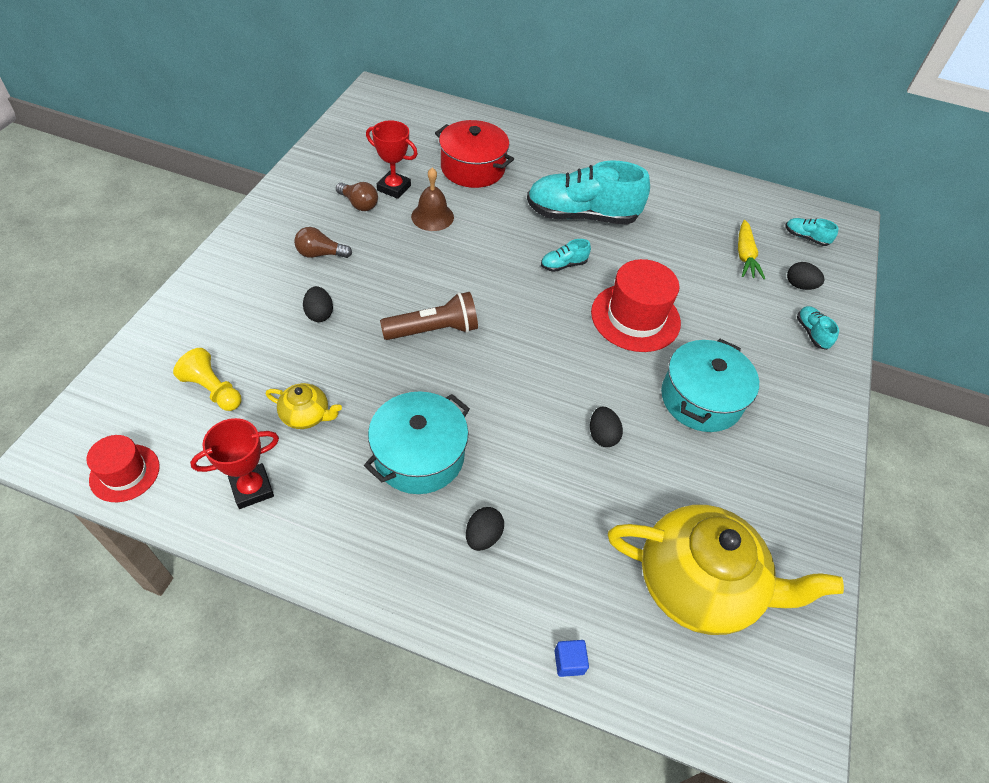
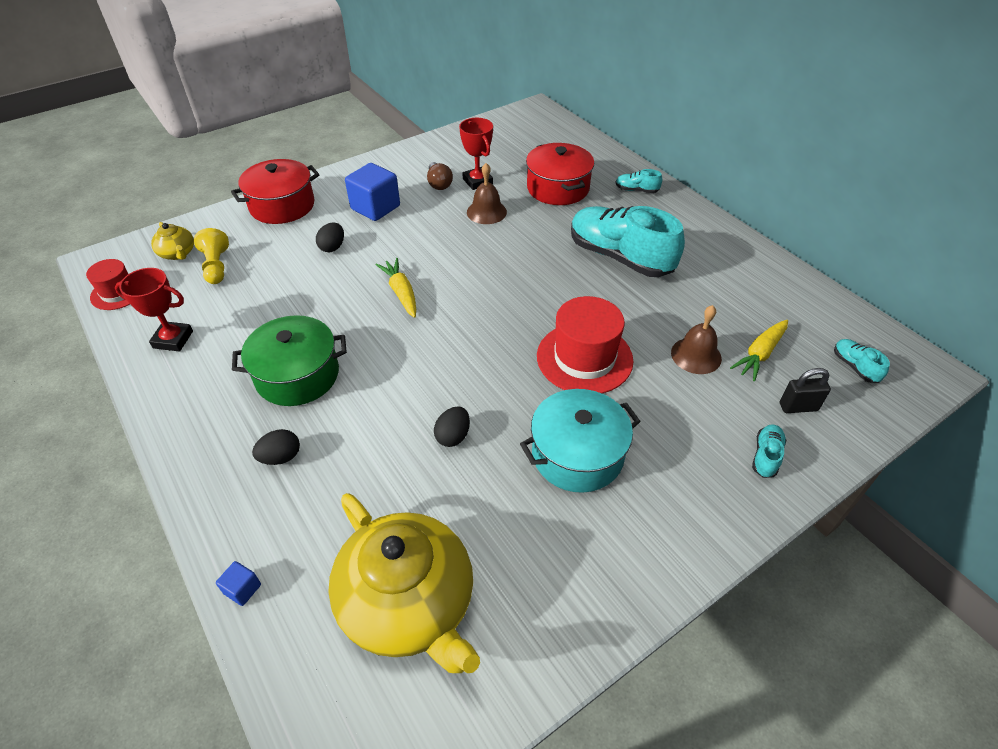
camera: 40 degrees right, 5 degrees down
yellow teapot [266,383,342,429] -> yellow teapot moved to [151,222,194,260]
brown light bulb [294,227,352,258] -> blue cube [345,163,400,221]
turquoise pot [364,391,470,494] -> green pot [232,315,347,406]
brown flashlight [380,292,478,340] -> yellow carrot [375,258,416,318]
turquoise shoe [541,239,591,272] -> turquoise shoe moved to [616,169,662,193]
black egg [787,262,824,290] -> black padlock [780,368,831,413]
none -> red pot [231,159,319,224]
none -> brown bell [671,305,722,374]

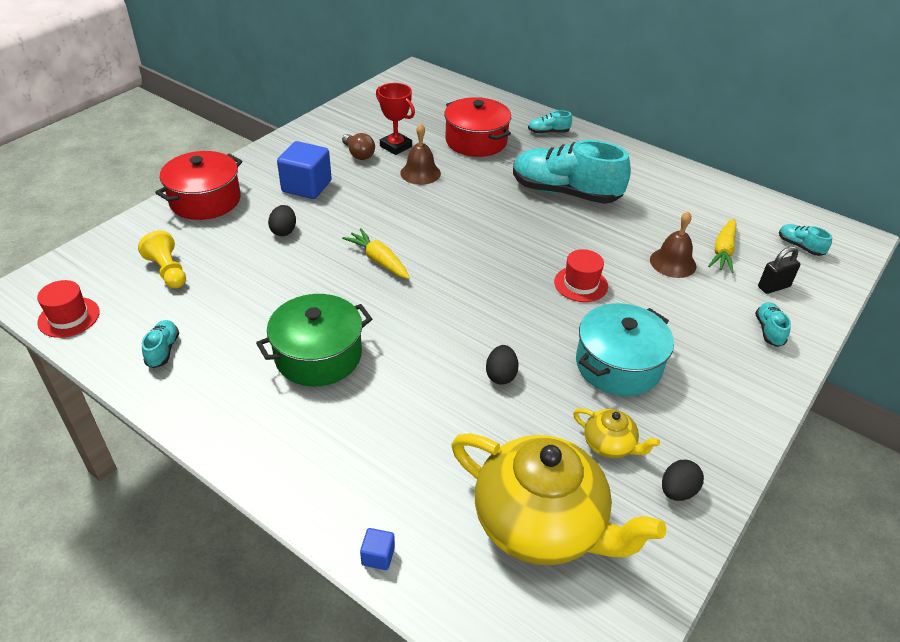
camera: 20 degrees left, 5 degrees down
red trophy [115,268,193,352] -> turquoise shoe [142,320,179,368]
yellow teapot [151,222,194,260] -> yellow teapot moved to [573,408,660,458]
black egg [252,429,300,465] -> black egg moved to [662,460,704,501]
red hat [537,296,633,394] -> red hat [554,249,608,302], size x0.59

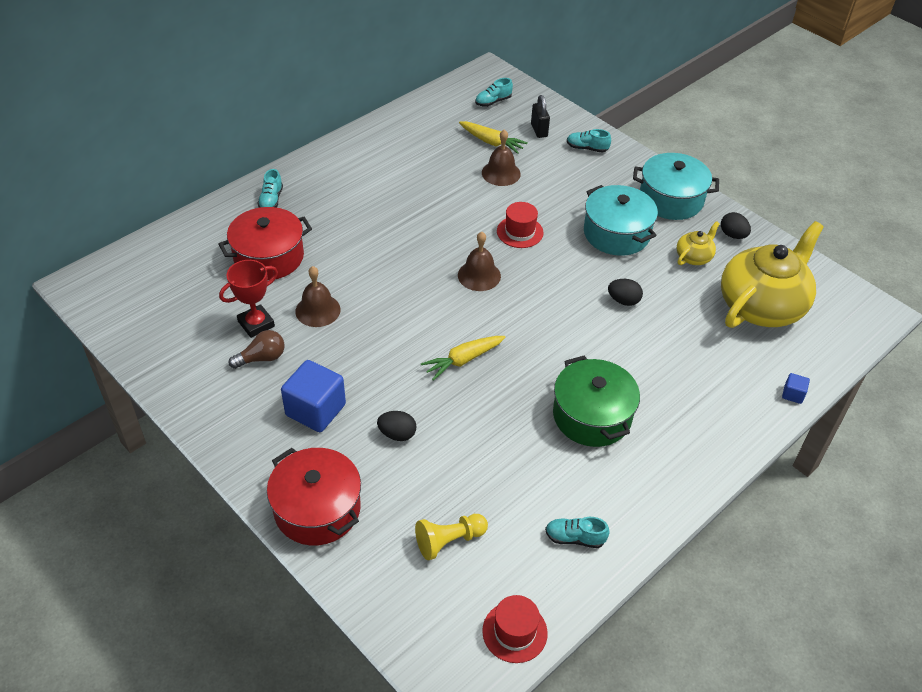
camera: 80 degrees left, 5 degrees up
turquoise shoe [513,140,631,204] -> none
none -> brown bell [458,232,501,291]
none -> turquoise pot [633,153,719,220]

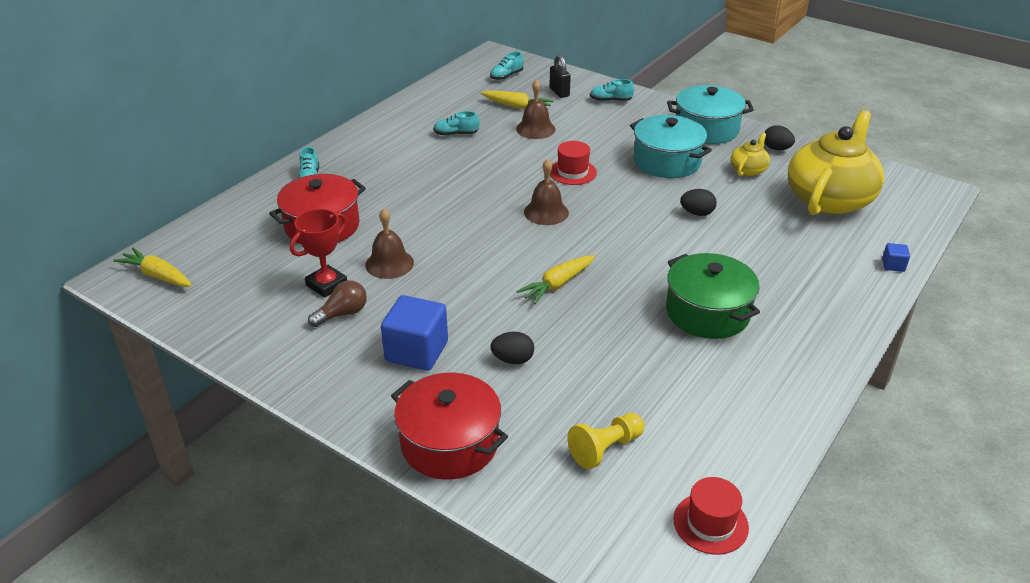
camera: 10 degrees left, 10 degrees down
turquoise shoe [545,517,610,548] -> turquoise shoe moved to [433,111,479,136]
none -> yellow carrot [113,248,192,287]

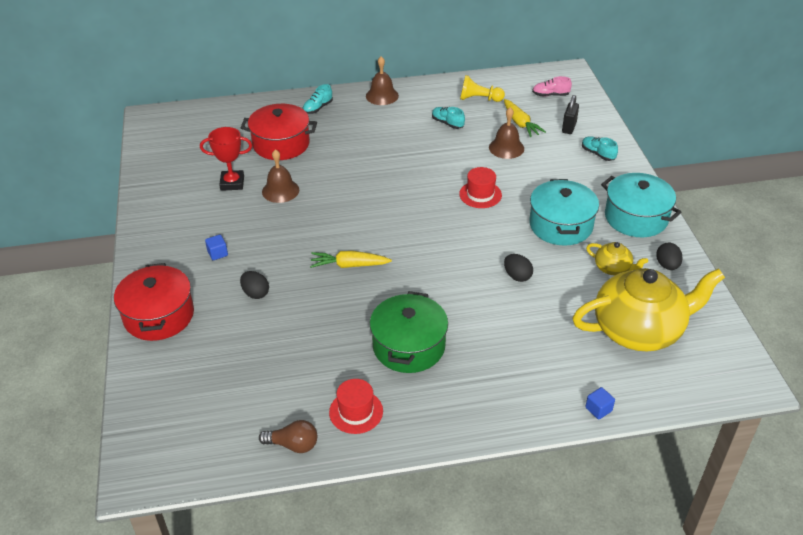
camera: 45 degrees right, 5 degrees up
yellow carrot [113,248,192,287] -> none
brown light bulb [308,280,367,327] -> brown light bulb moved to [259,420,317,453]
blue cube [381,295,448,371] -> blue cube [205,235,228,260], size x0.45
turquoise shoe [490,51,524,80] -> pink shoe [532,76,572,97]
brown bell [524,159,569,225] -> brown bell moved to [366,56,399,105]
yellow pawn [567,413,644,469] -> yellow pawn moved to [460,75,505,102]
red hat [673,477,749,555] -> red hat moved to [329,379,383,434]
yellow teapot [730,132,770,176] -> yellow teapot turned 45 degrees clockwise [586,242,648,275]

